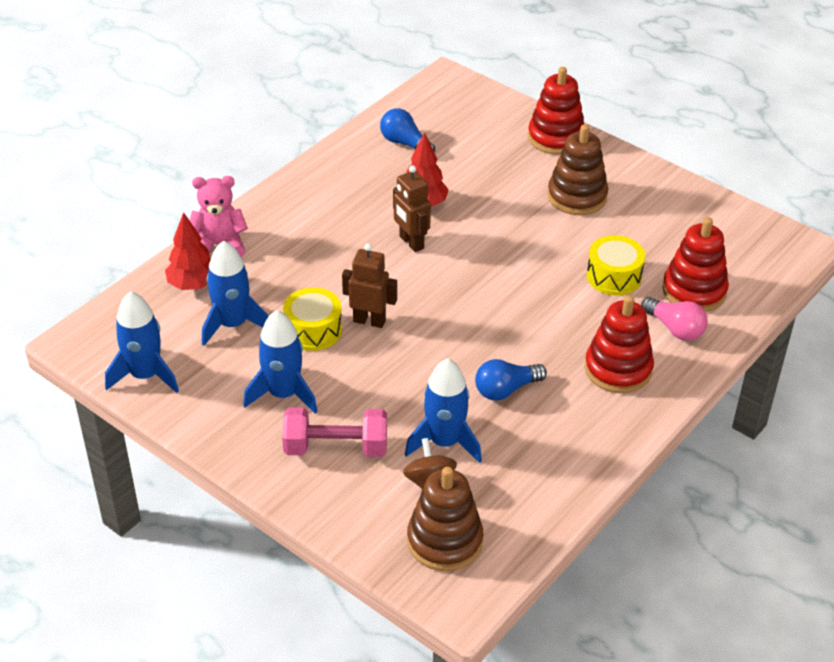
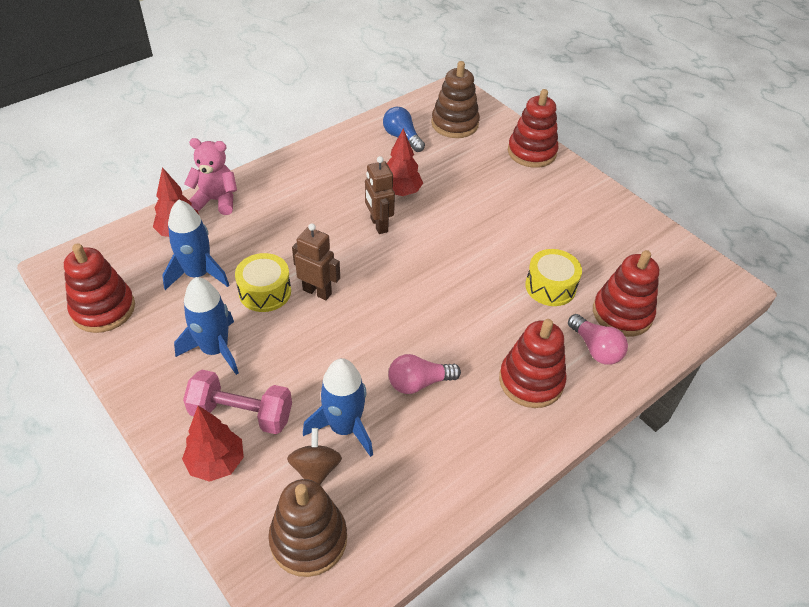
camera: 10 degrees right, 5 degrees up
blue rocket [105,291,179,393] -> red stacking toy [64,243,135,333]
blue light bulb [475,359,547,401] -> pink light bulb [388,354,461,394]
brown stacking toy [547,124,608,215] -> brown stacking toy moved to [431,61,480,138]
none -> red tree [182,406,244,482]

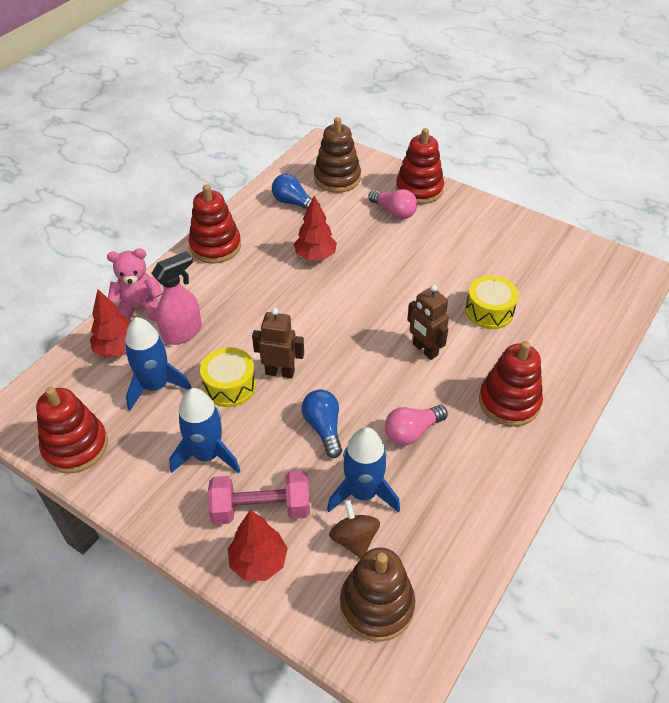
camera: 15 degrees left, 0 degrees up
brown robot [365,156,395,234] -> brown robot moved to [407,285,449,360]
pink light bulb [568,314,628,365] -> pink light bulb moved to [368,189,417,219]
red stacking toy [593,250,659,337] -> red stacking toy moved to [188,184,241,264]
none -> pink spray bottle [151,251,202,345]
none -> blue light bulb [301,389,342,458]

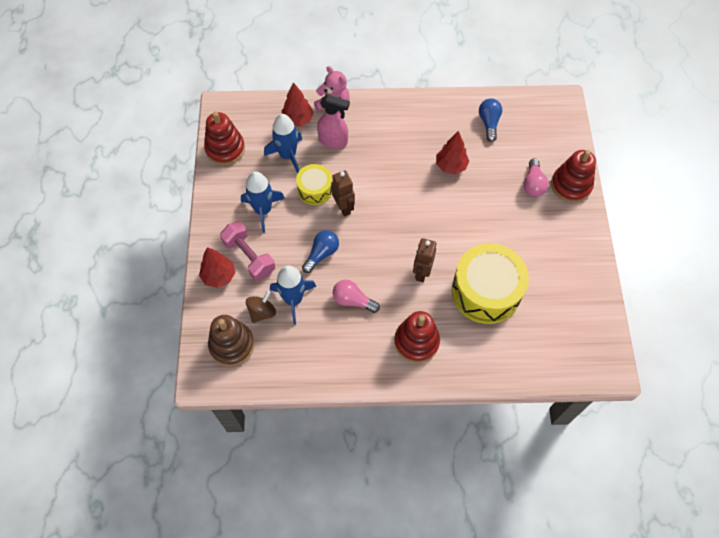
camera: 55 degrees right, 15 degrees up
red stacking toy [188,184,241,264] -> none
brown stacking toy [314,117,361,193] -> none
yellow drum [465,275,518,329] -> yellow drum [452,243,529,324], size x1.83

